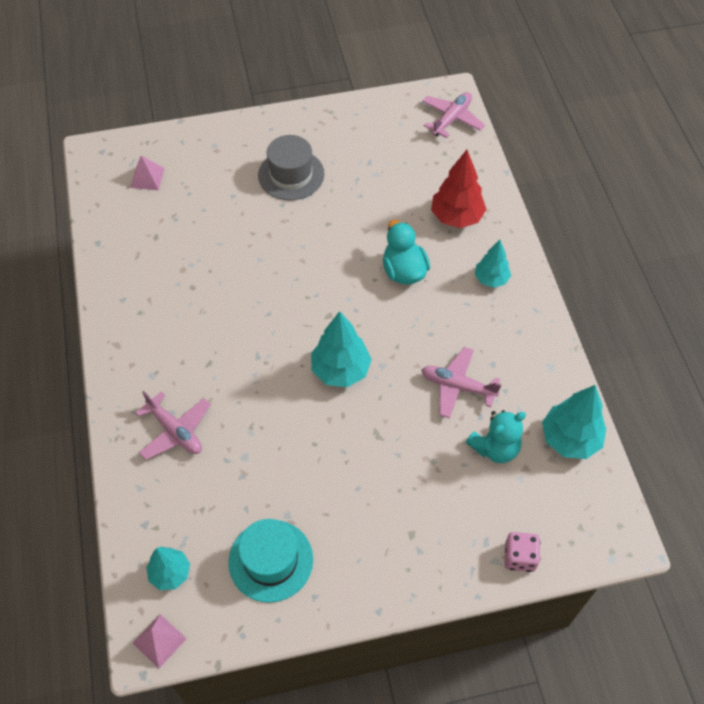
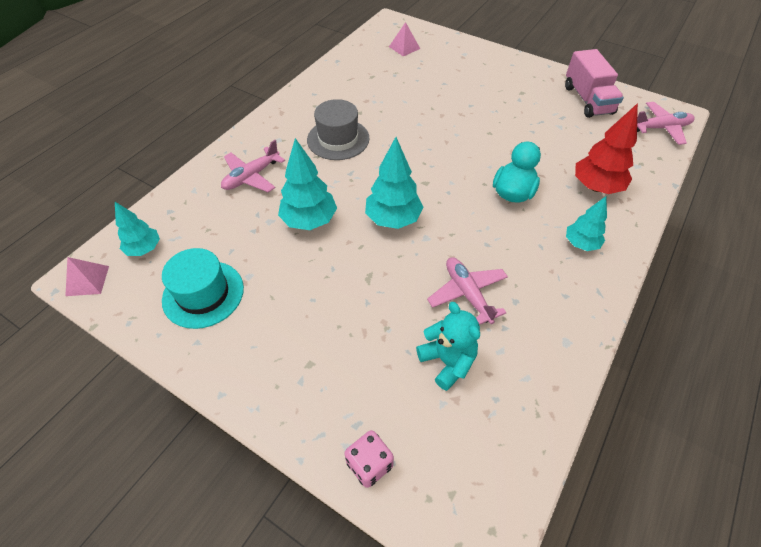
camera: 45 degrees right, 5 degrees down
pink plane [136,391,211,460] -> pink plane turned 45 degrees clockwise [221,140,285,192]
grey hat [258,135,325,201] -> grey hat moved to [307,99,370,160]
turquoise teddy bear [466,410,526,463] -> turquoise teddy bear turned 135 degrees counterclockwise [416,302,480,391]
turquoise tree [542,385,606,459] -> turquoise tree moved to [278,138,337,230]
none -> pink truck [565,49,624,118]

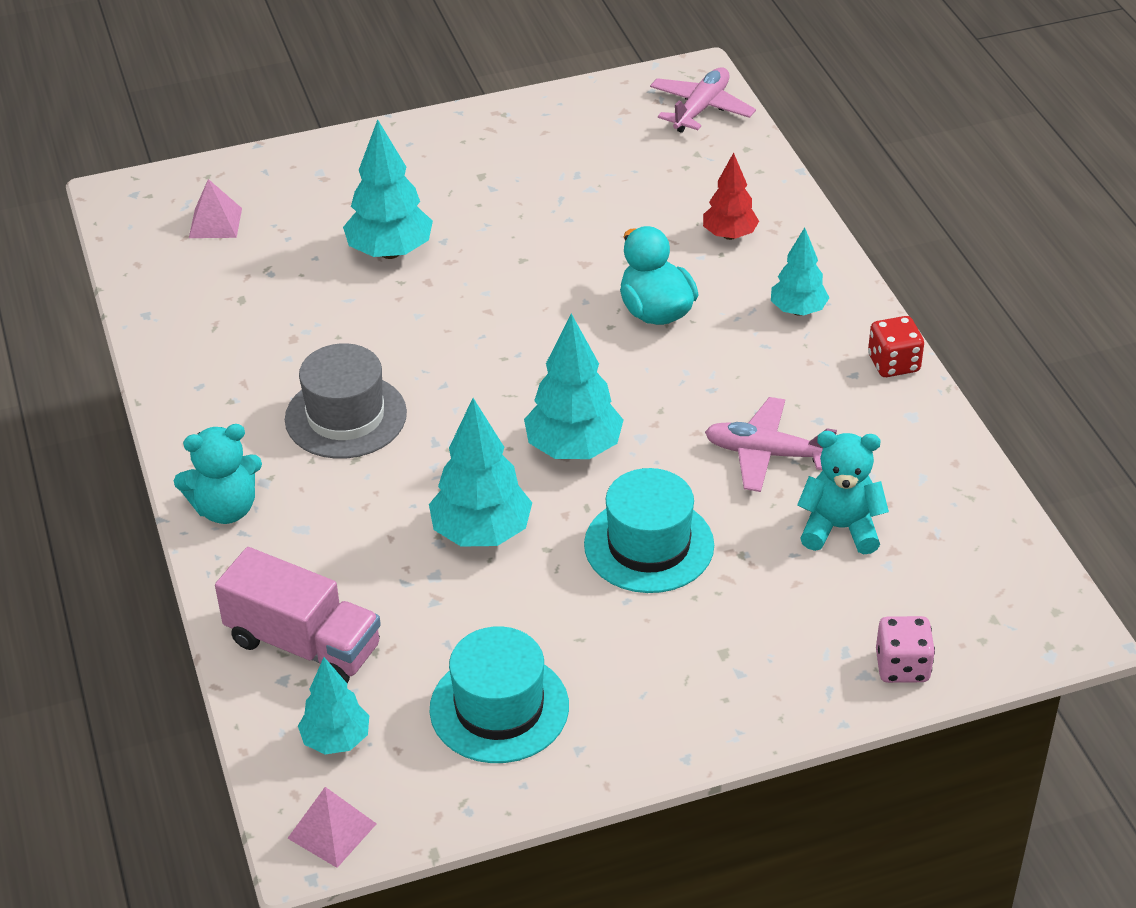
camera: 50 degrees left, 10 degrees down
pink plane [221,140,285,192] -> none
pink truck [565,49,624,118] -> pink truck moved to [215,547,381,683]
red tree [575,103,638,194] -> red tree [703,152,759,240], size x0.64
none -> turquoise teddy bear [174,424,262,524]
none -> turquoise tree [343,119,433,259]
none -> turquoise hat [584,468,714,593]
none -> red dice [868,316,924,377]

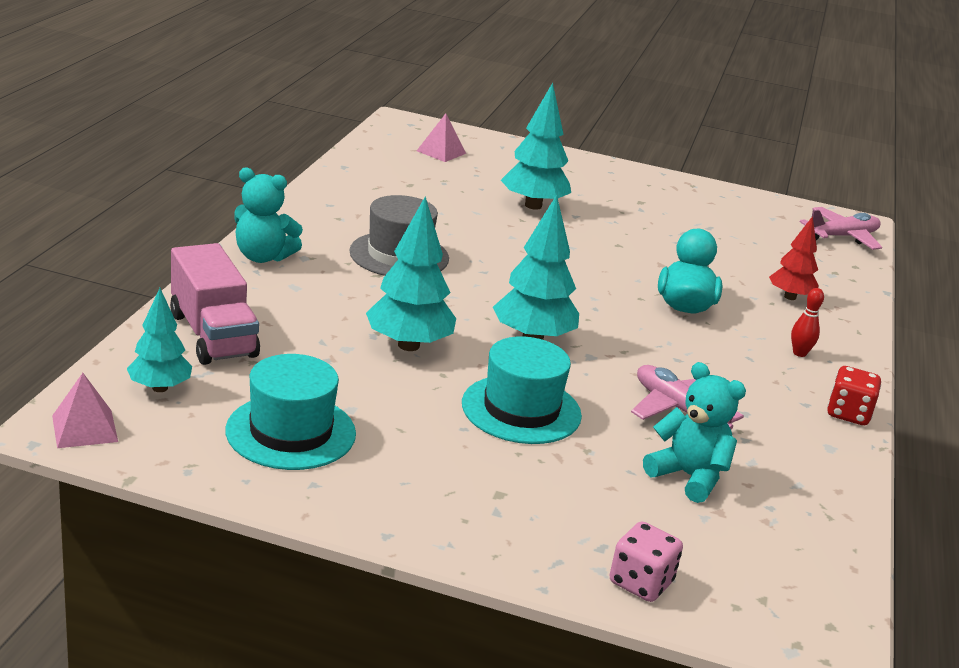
camera: 30 degrees right, 15 degrees down
turquoise tree [771,227,829,315] -> red bowling pin [791,288,824,357]

